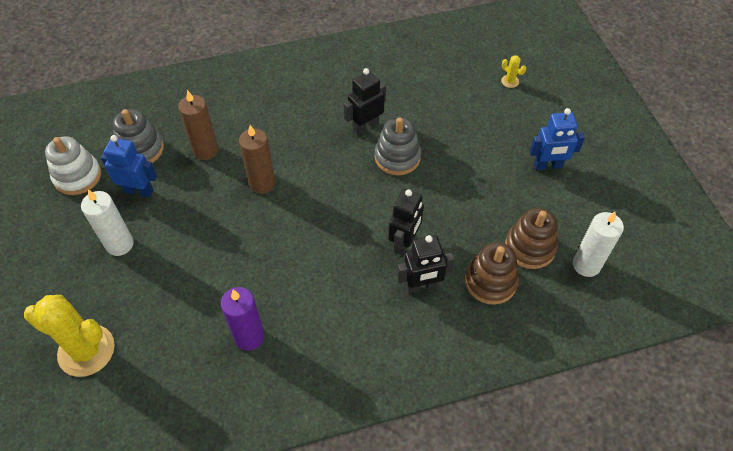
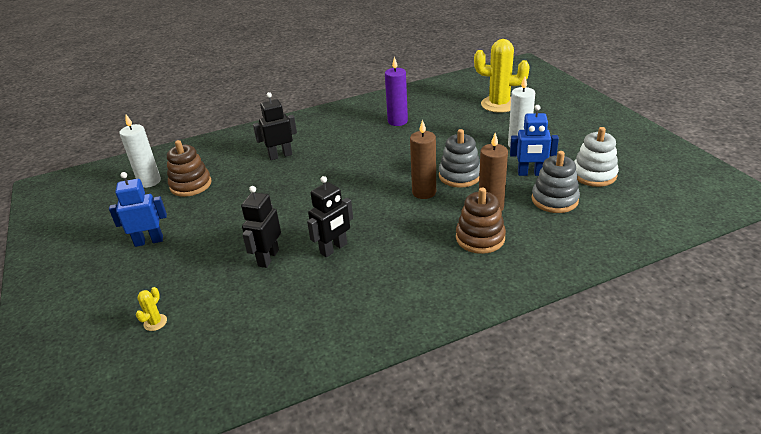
camera: 175 degrees right, 20 degrees down
grey stacking toy [375,117,421,175] -> grey stacking toy moved to [439,129,480,188]
black robot [389,189,424,256] -> black robot moved to [241,186,281,268]
brown stacking toy [465,242,519,305] -> brown stacking toy moved to [456,188,506,254]
yellow cactus [501,55,526,88] -> yellow cactus turned 75 degrees clockwise [136,287,167,331]

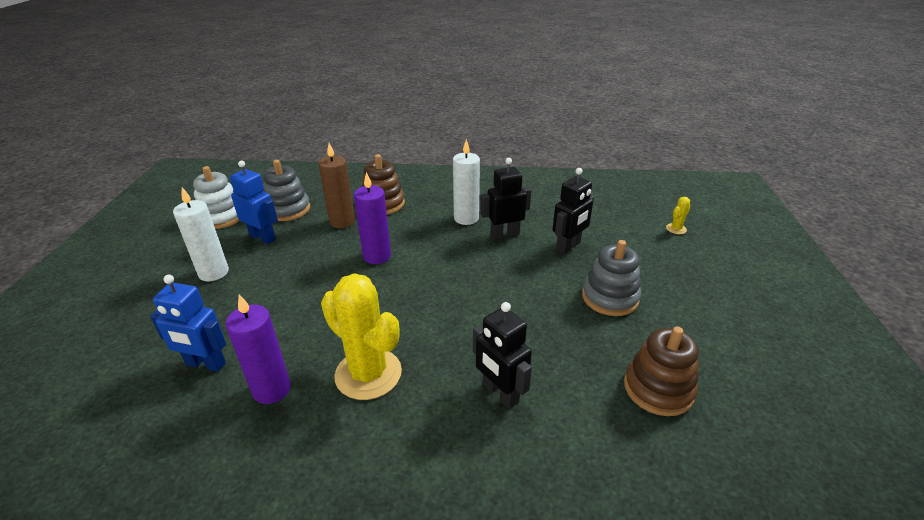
camera: 155 degrees left, 0 degrees up
blue robot [109,172,167,247] -> blue robot moved to [150,275,226,372]
white candle [119,115,161,188] -> white candle moved to [453,139,480,225]
black robot [253,92,297,160] -> black robot turned 45 degrees clockwise [473,302,532,409]
brown candle [410,120,436,199] -> purple candle [354,172,391,264]
grey stacking toy [439,129,480,188] -> grey stacking toy moved to [582,240,641,316]
yellow cactus [474,39,530,113] -> yellow cactus moved to [321,273,402,400]

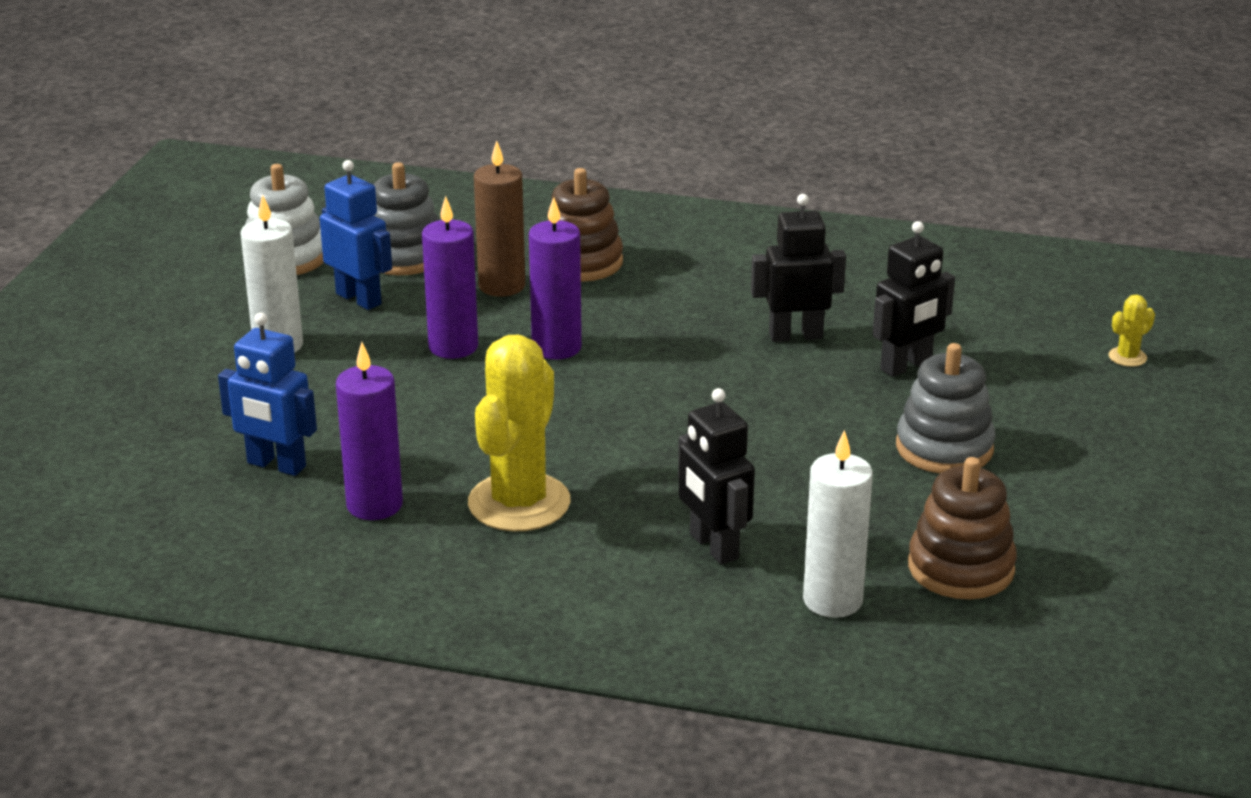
camera: 10 degrees right, 5 degrees down
yellow cactus [321,273,402,400] -> yellow cactus turned 60 degrees clockwise [468,335,571,531]
white candle [453,139,480,225] -> white candle moved to [803,430,873,618]
none -> purple candle [422,196,478,359]

